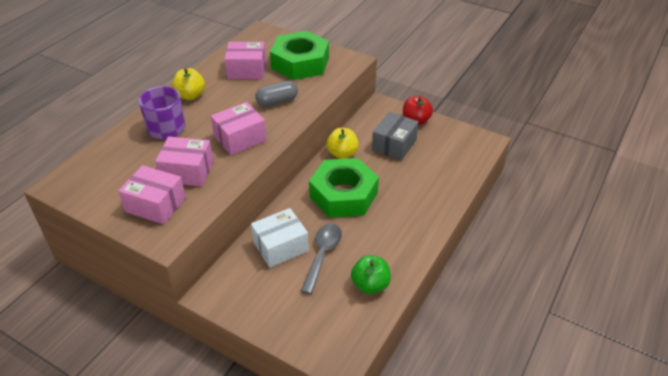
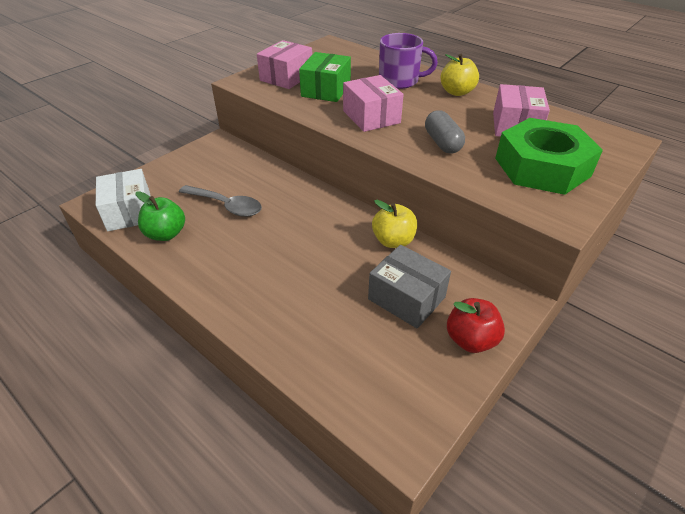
camera: 100 degrees right, 0 degrees up
pink box [155,136,213,187] -> green box [299,52,351,102]
white box [251,208,309,268] -> white box moved to [96,169,151,231]
green nut [309,158,379,218] -> none

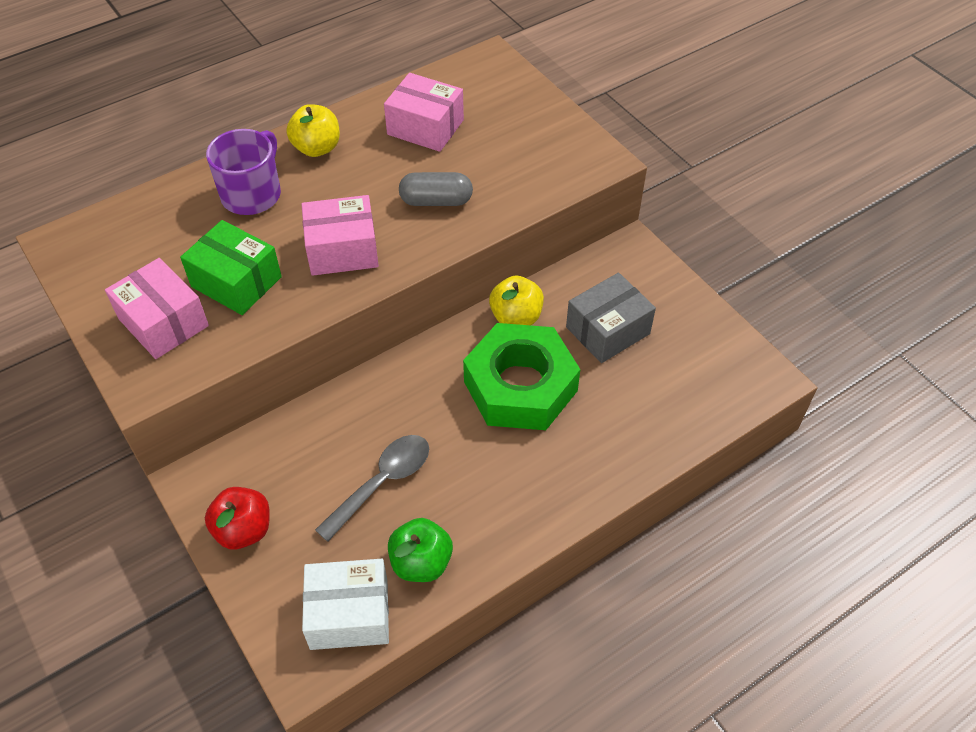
camera: 75 degrees left, 10 degrees up
red apple [447,298,505,353] -> red apple moved to [205,487,270,549]
green nut [495,118,603,195] -> green nut moved to [463,323,580,430]

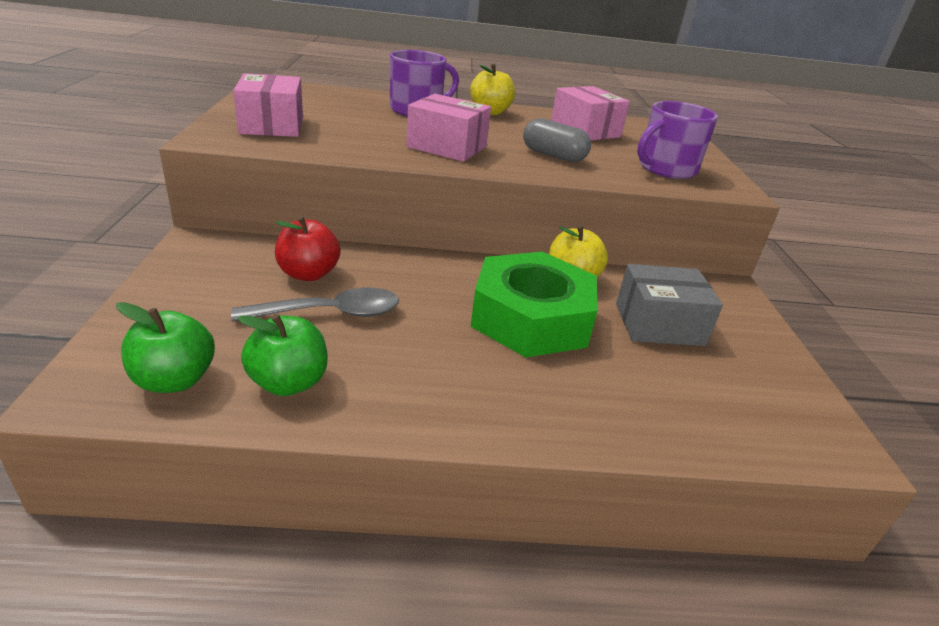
camera: 30 degrees right, 20 degrees down
green box [180,220,282,315] -> none
red apple [205,487,270,549] -> red apple moved to [275,215,341,281]
white box [302,559,389,650] -> green apple [116,302,215,393]
none -> purple mug [637,101,718,179]

